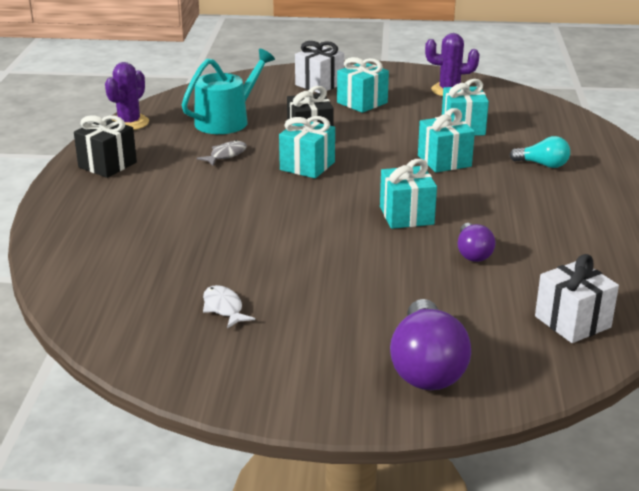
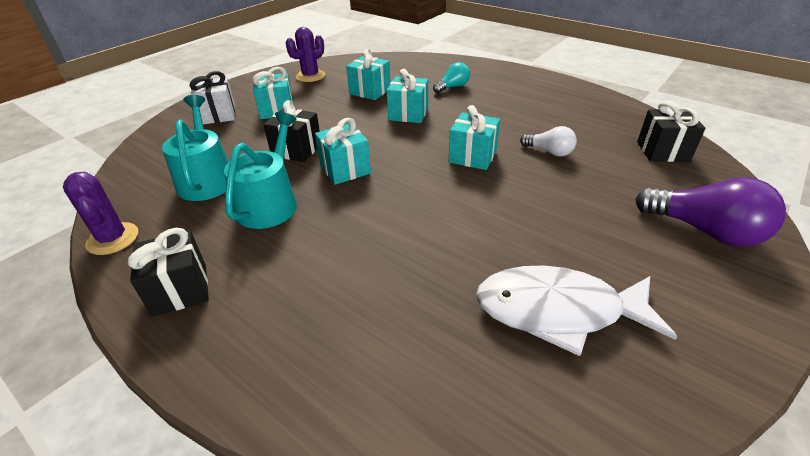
camera: 55 degrees left, 10 degrees up
grey fish [197,140,247,166] -> turquoise watering can [224,112,297,229]
white fish [203,285,255,329] -> white fish [476,265,677,356], size x2.32
purple light bulb [458,223,496,262] -> white light bulb [520,126,577,156]
white gift [535,254,619,343] -> black gift [637,100,705,162]

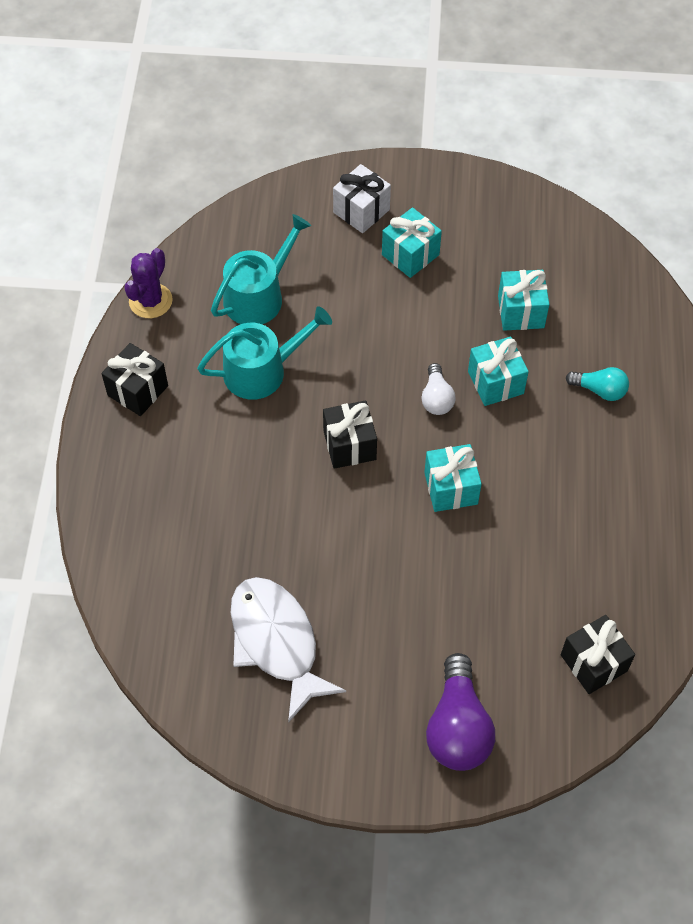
camera: 55 degrees right, 20 degrees up
black gift [263,100,320,162] -> black gift moved to [323,401,377,469]
purple cactus [286,27,325,82] -> none
turquoise gift [315,118,371,185] -> none
white light bulb [520,126,577,156] -> white light bulb moved to [421,363,456,415]

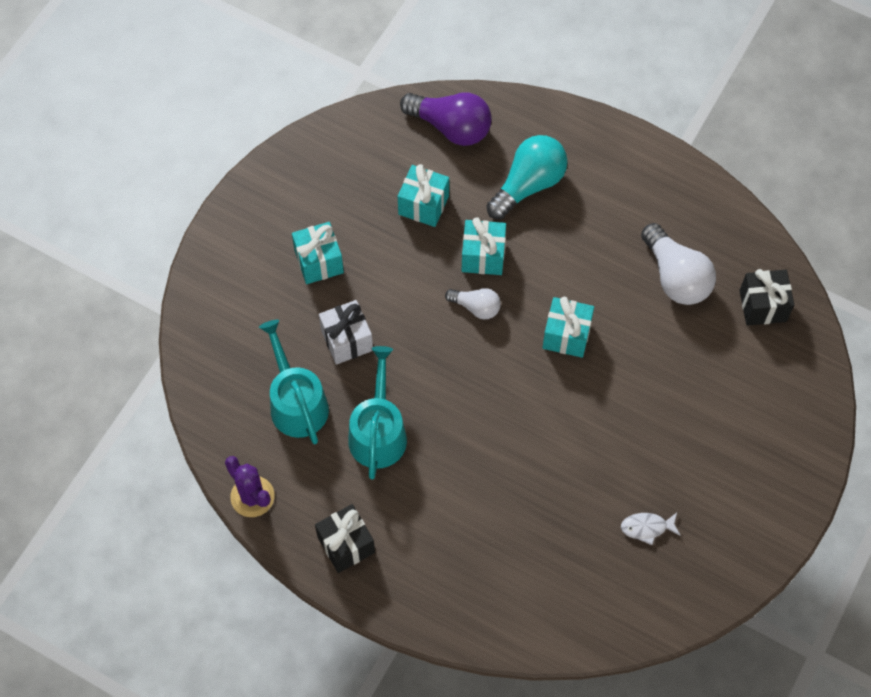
camera: 65 degrees left, 5 degrees up
white fish [231,577,346,723] -> white fish [621,513,681,545], size x0.43
black gift [323,401,377,469] -> none
white gift [333,164,391,233] -> white gift moved to [319,300,373,365]
purple light bulb [426,653,495,771] -> purple light bulb moved to [400,92,492,146]
turquoise light bulb [566,367,629,401] -> turquoise light bulb [487,135,568,219], size x1.77
none -> white light bulb [641,223,716,305]

